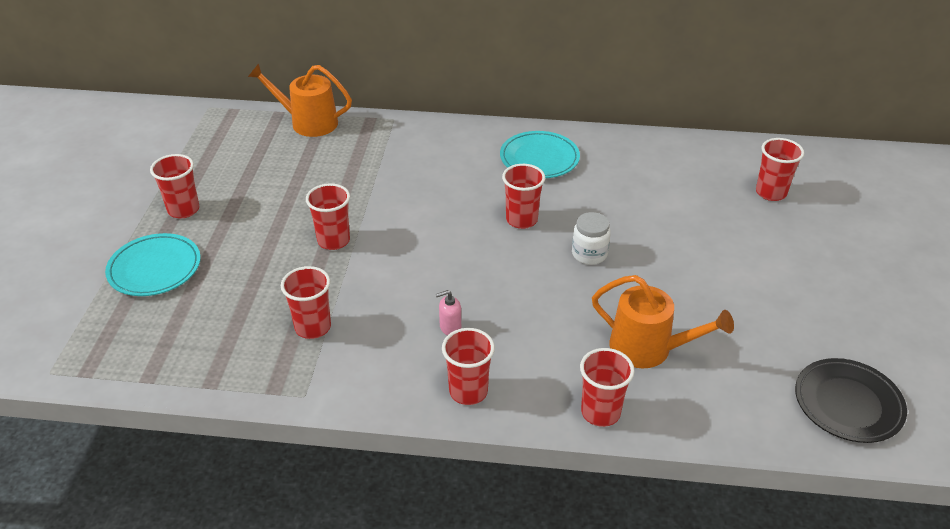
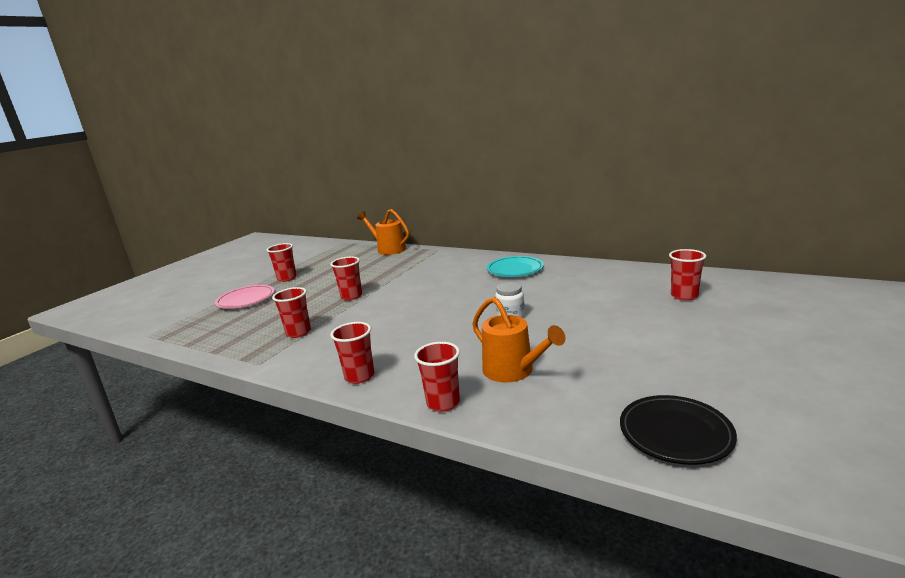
camera: 25 degrees right, 20 degrees down
turquoise plate [105,233,201,296] -> pink plate [215,285,275,309]
pink soap dispenser [436,290,461,335] -> none
red cup [502,164,545,229] -> none

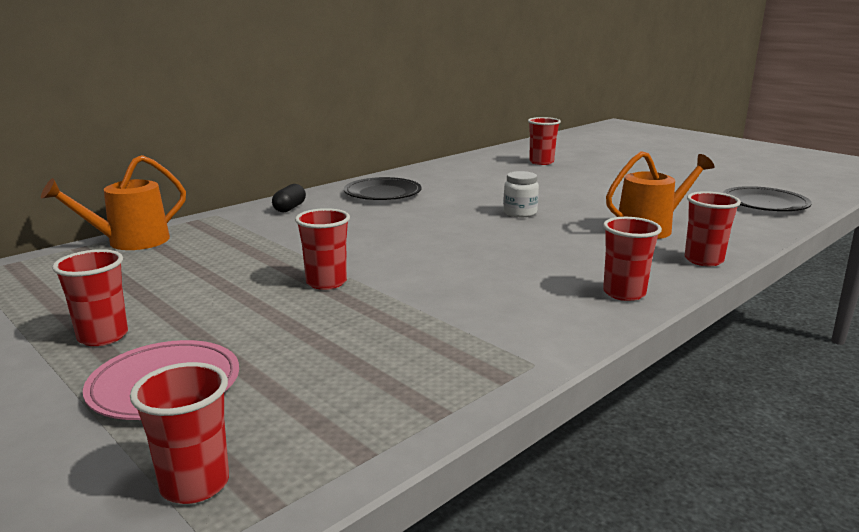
camera: 75 degrees left, 0 degrees up
red cup [272,287,311,338] -> red cup moved to [130,362,229,504]
turquoise plate [487,256,544,277] -> black plate [344,177,421,200]
none -> black capsule [272,184,306,212]

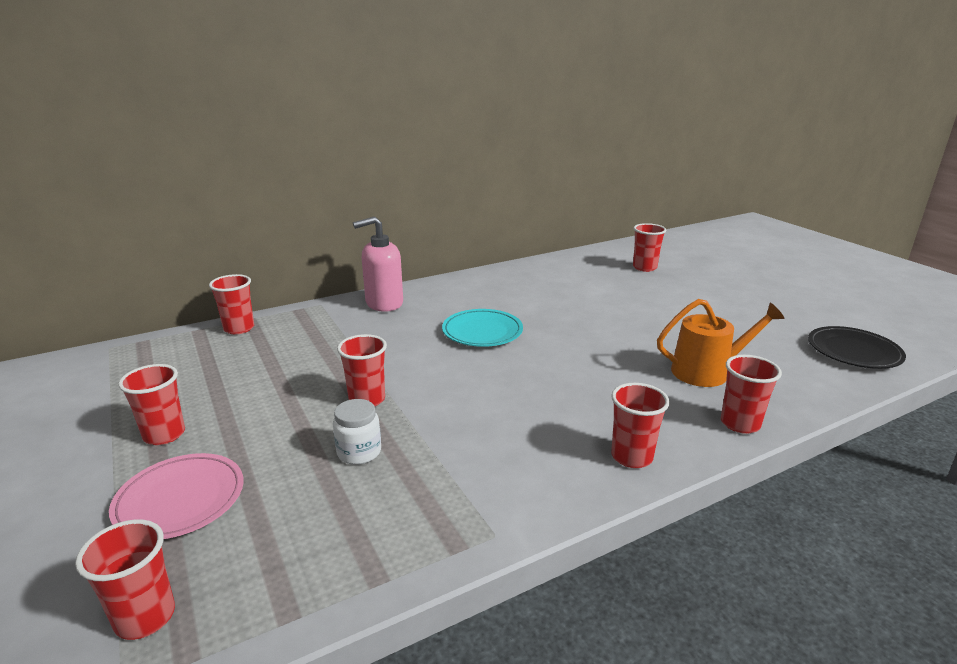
camera: 15 degrees right, 5 degrees up
orange watering can [41,155,186,250] -> red cup [209,274,254,334]
black capsule [272,184,306,212] -> pink soap dispenser [353,216,403,312]
black plate [344,177,421,200] -> none
white jar [503,171,539,217] -> white jar moved to [333,399,381,465]
none -> turquoise plate [442,309,523,347]

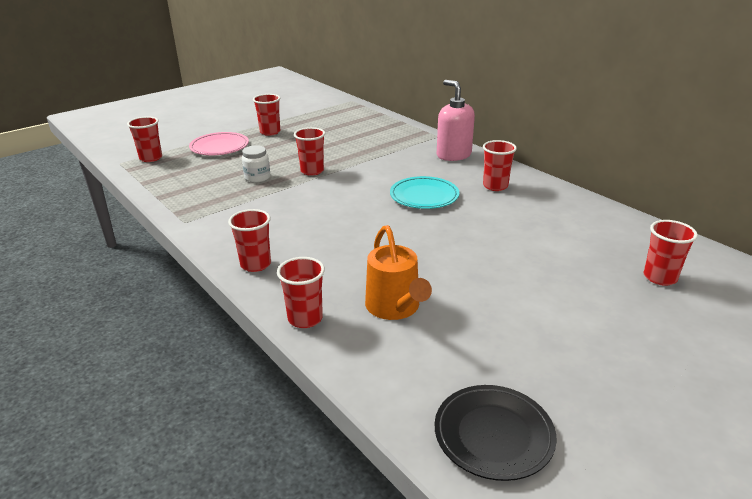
camera: 80 degrees right, 5 degrees up
red cup [209,274,254,334] -> red cup moved to [483,140,517,191]

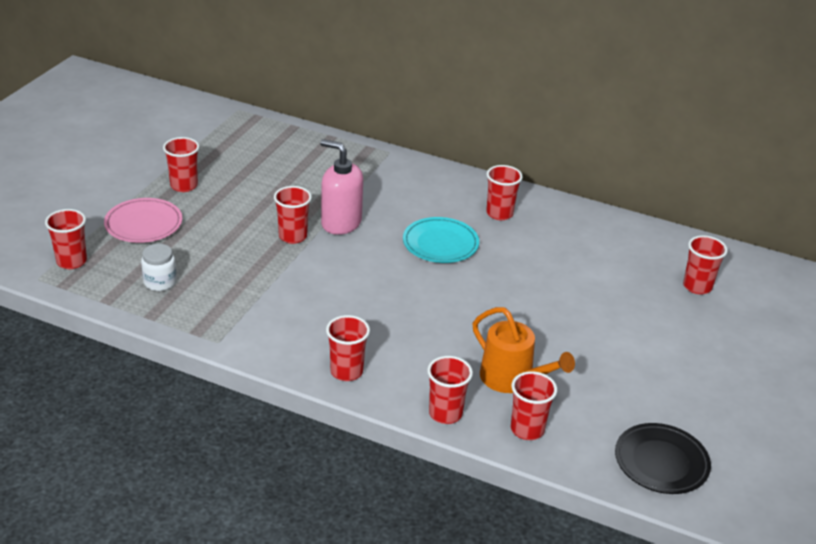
camera: 30 degrees left, 5 degrees up
white jar [242,145,270,183] -> white jar moved to [141,244,177,291]
pink soap dispenser [437,80,475,161] -> pink soap dispenser moved to [320,139,363,235]
none -> red cup [511,371,557,440]

